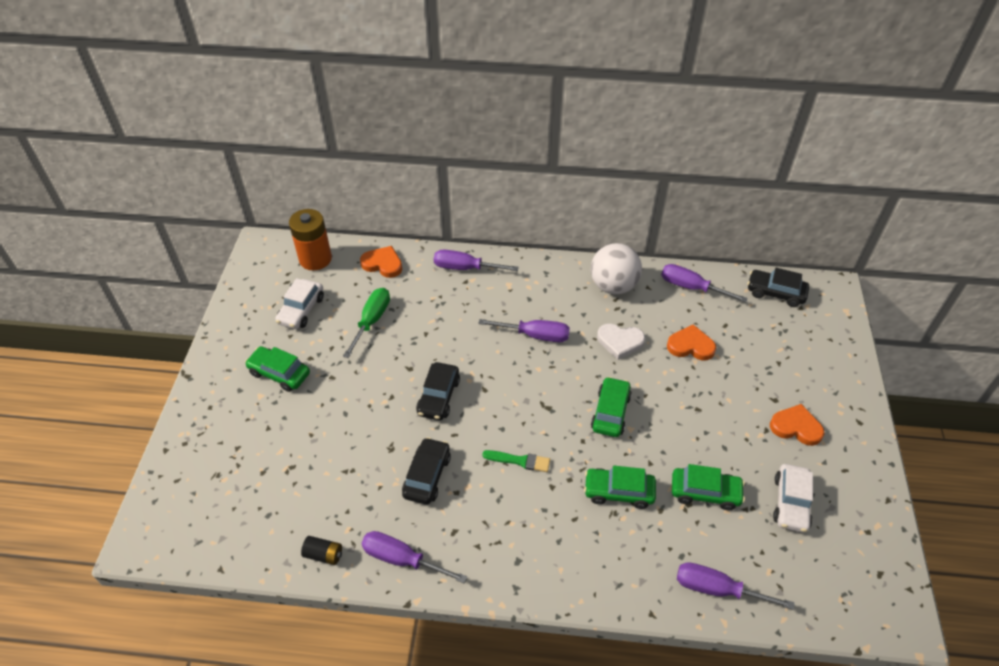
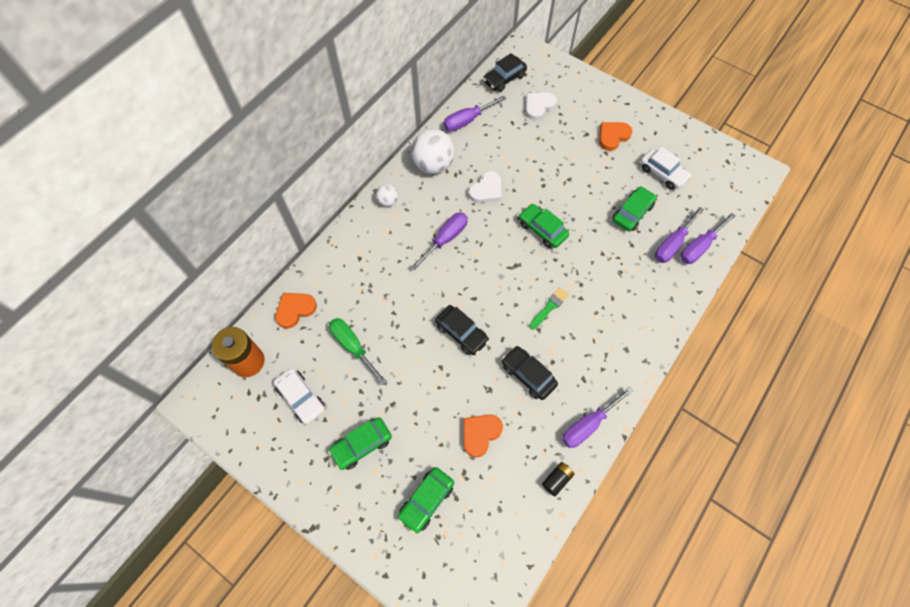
camera: 60 degrees left, 15 degrees up
purple screwdriver [434,250,519,271] -> purple screwdriver moved to [655,207,704,263]
green car [584,466,656,509] -> green car moved to [398,467,454,534]
orange heart [667,324,716,360] -> orange heart moved to [464,414,503,458]
none -> white ball [376,184,398,206]
none -> white heart [525,92,557,120]

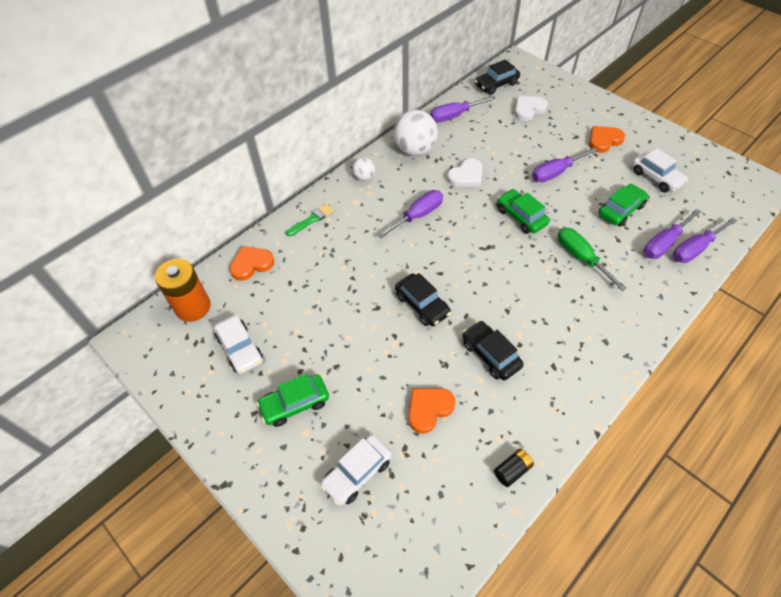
camera: 10 degrees right, 10 degrees down
green screwdriver [329,318,387,385] -> green screwdriver moved to [558,228,627,291]
green car [398,467,454,534] -> white car [320,435,392,505]
green brush [529,287,569,330] -> green brush moved to [286,204,334,236]
purple screwdriver [562,387,633,448] -> purple screwdriver moved to [532,147,598,182]

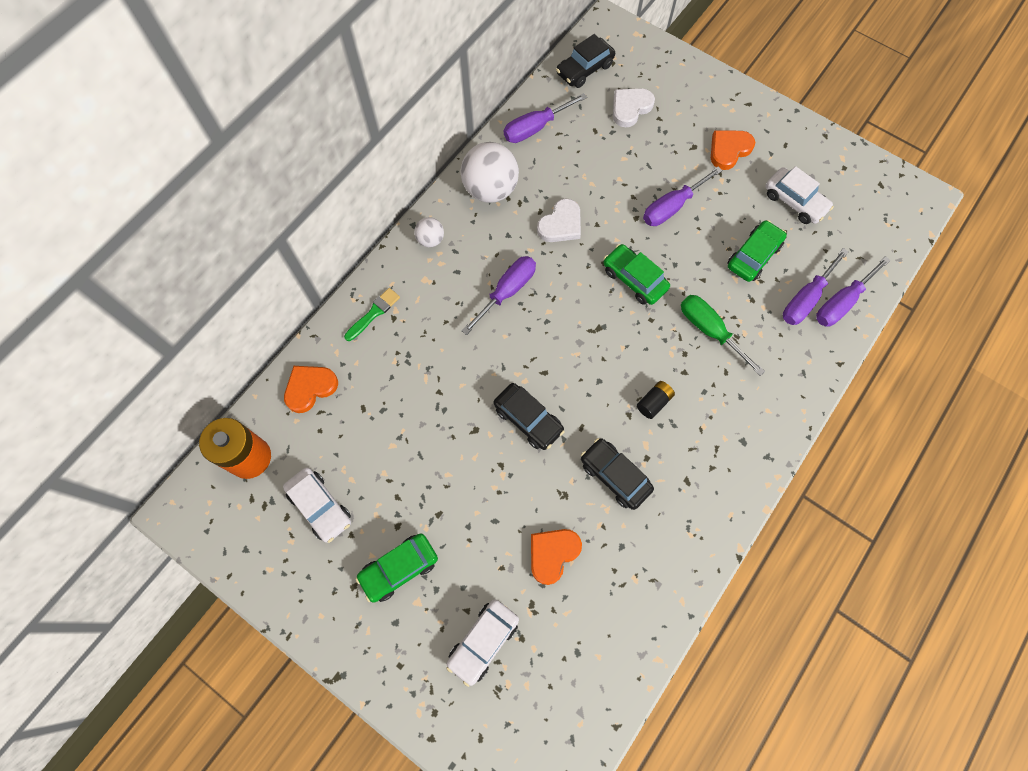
camera: 10 degrees left, 15 degrees up
black battery [494,449,534,487] -> black battery moved to [637,381,675,419]

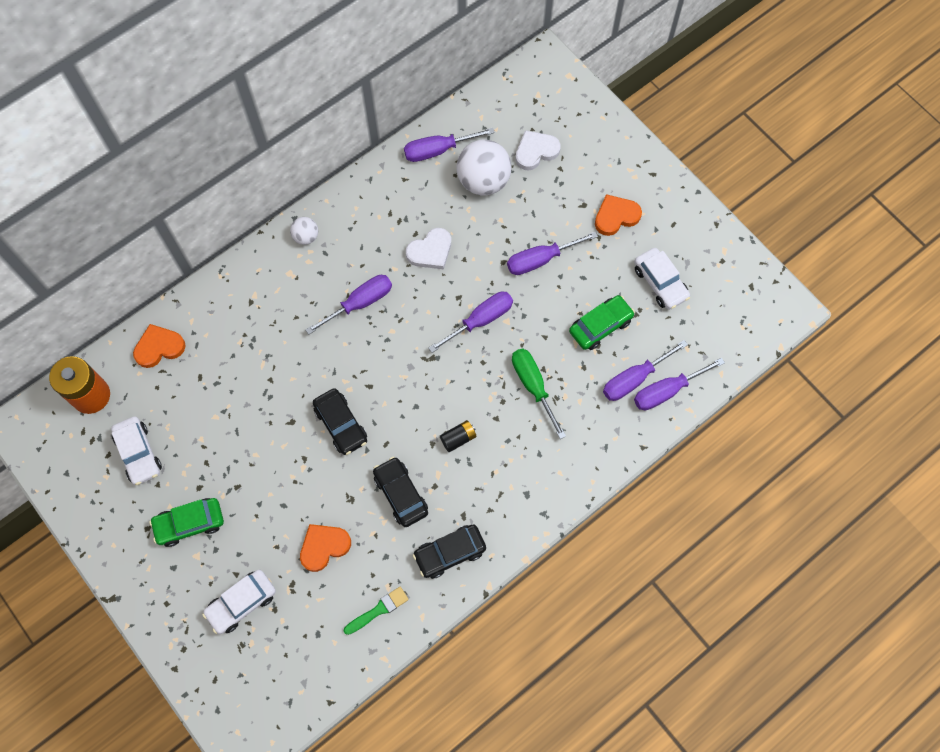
camera: 15 degrees right, 0 degrees up
green brush [344,288,400,341] -> green brush moved to [344,587,409,635]
white ball [461,142,519,203] -> white ball moved to [457,139,512,196]
black car [556,34,615,88] -> black car moved to [413,524,486,579]
green car [604,244,670,305] -> purple screwdriver [428,291,513,353]

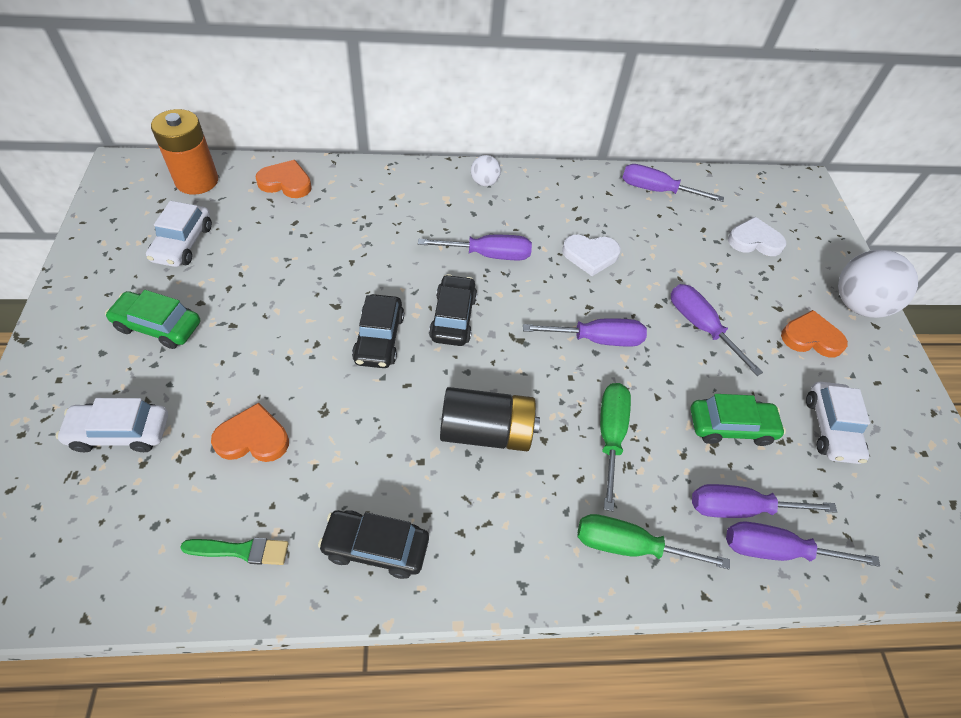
camera: 30 degrees right, 15 degrees down
black car [373,457,428,527] -> black car moved to [429,274,477,346]
black battery [440,420,477,452] -> black battery [440,387,540,451], size x2.02
white ball [457,139,512,196] -> white ball moved to [838,250,918,318]
purple screwdriver [507,231,598,275] -> purple screwdriver turned 45 degrees clockwise [671,284,763,376]
none -> green screwdriver [578,514,730,569]

